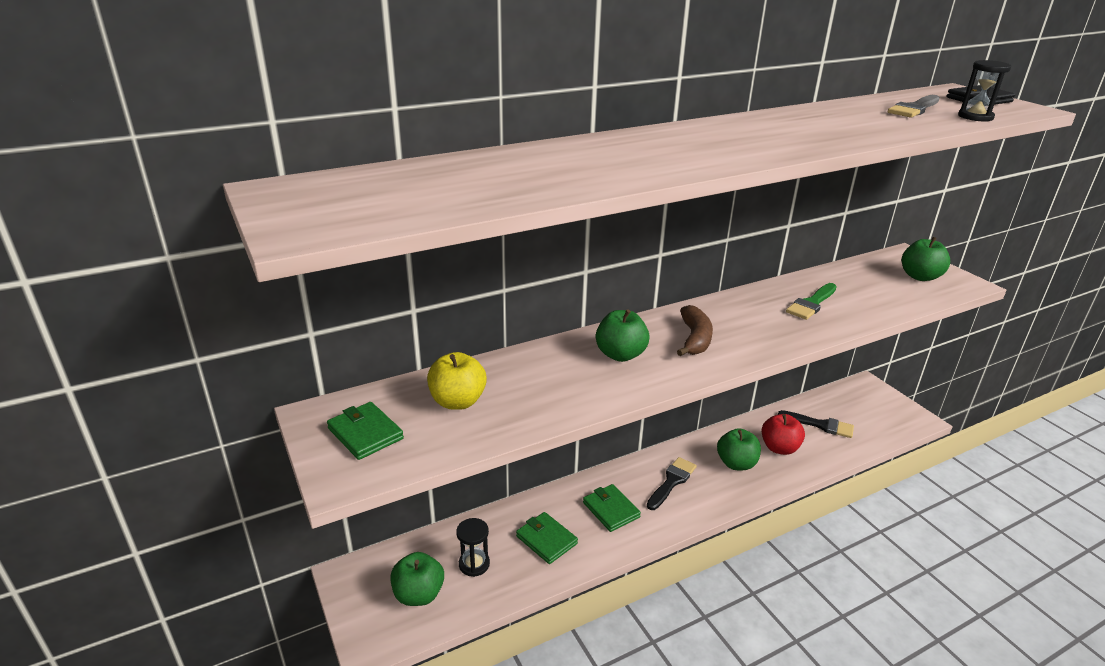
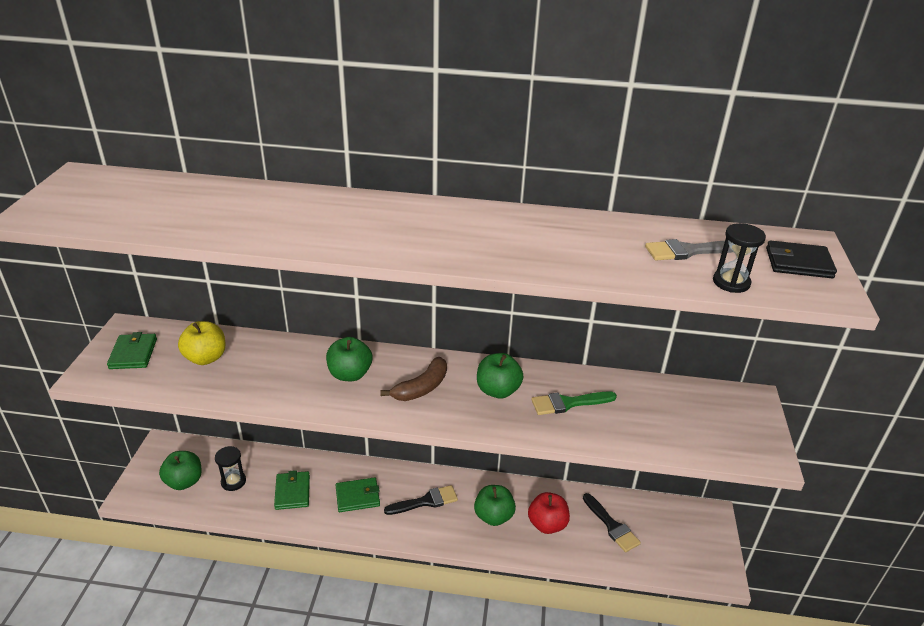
camera: 35 degrees right, 5 degrees up
green wallet [583,484,641,532] -> green wallet turned 75 degrees clockwise [336,477,380,512]
green apple [902,237,950,281] -> green apple moved to [477,353,524,399]

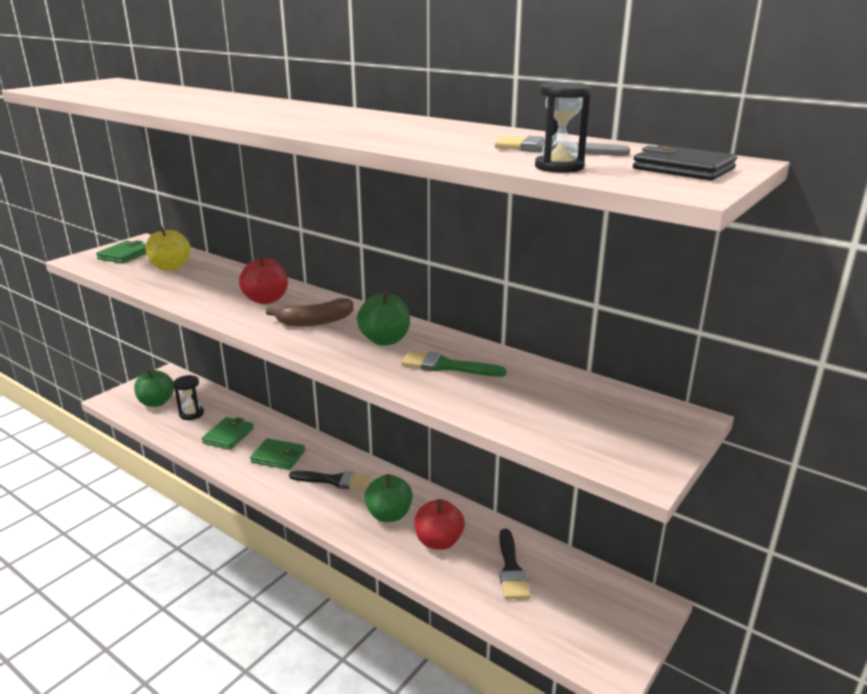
camera: 30 degrees right, 10 degrees down
green apple [326,337,372,381] -> red apple [239,256,288,304]

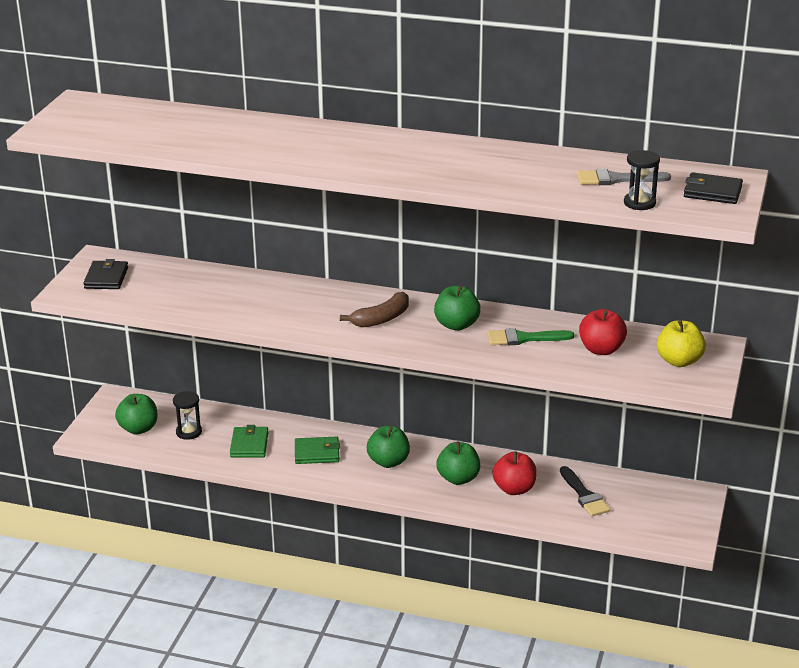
camera: 20 degrees left, 5 degrees up
green wallet [96,240,146,264] -> black wallet [84,259,128,289]
yellow apple [146,226,190,271] -> yellow apple moved to [657,320,706,367]
red apple [239,256,288,304] -> red apple moved to [579,309,627,355]
black brush [289,470,371,490] -> green apple [367,426,410,468]

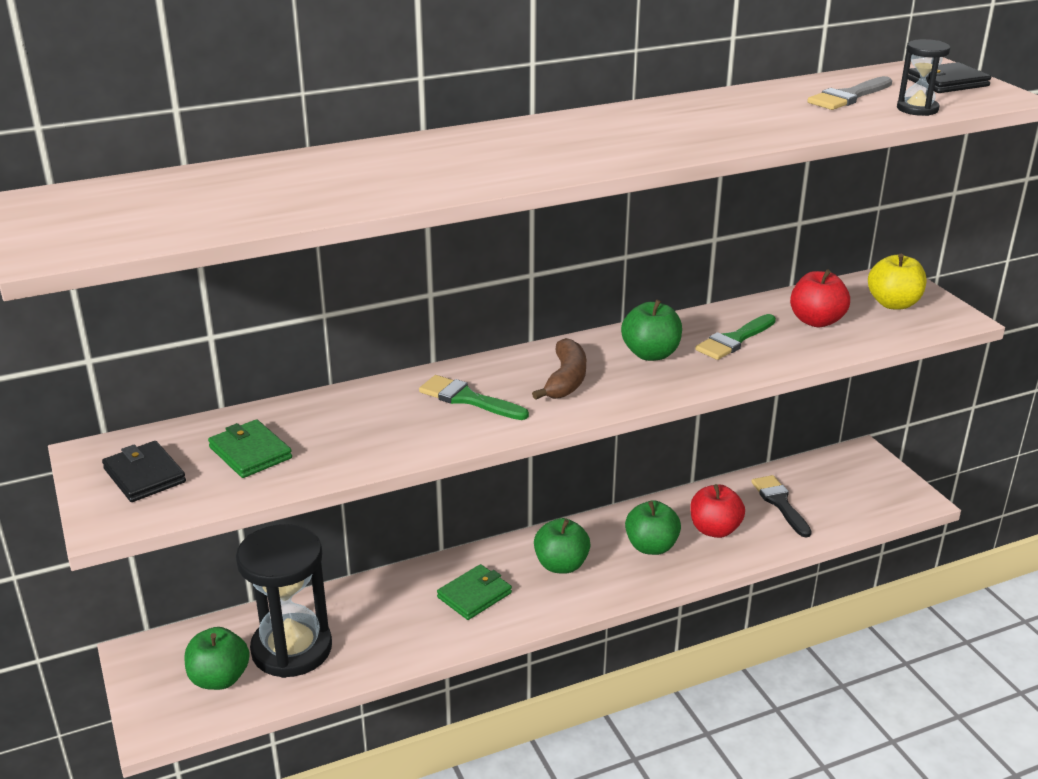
camera: 40 degrees left, 0 degrees up
black hourglass [173,391,202,440] -> black hourglass [236,524,332,678], size x2.12
green wallet [230,425,268,457] -> green wallet moved to [208,419,292,478]
black brush [560,466,610,516] -> black brush turned 135 degrees counterclockwise [751,475,812,538]
none -> green brush [419,375,529,420]

